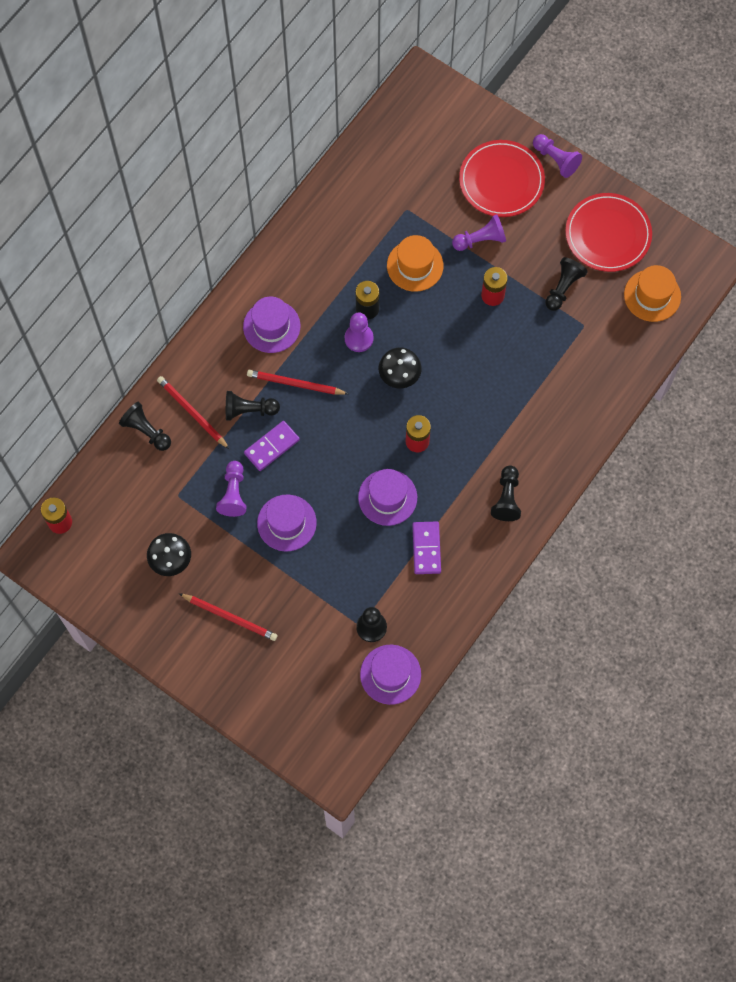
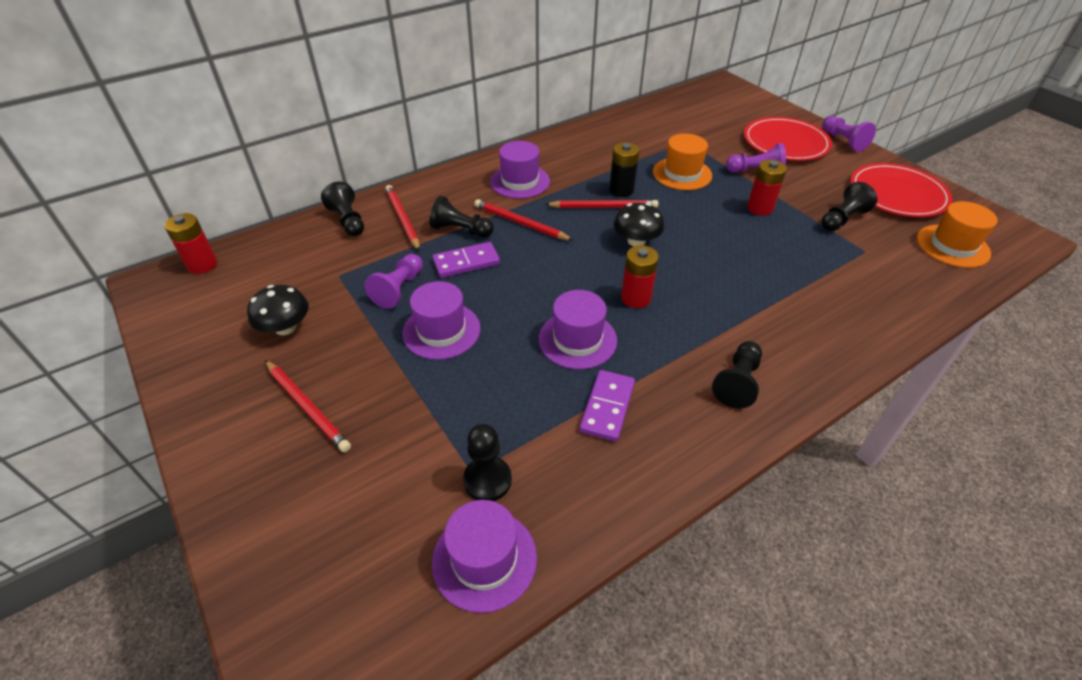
camera: 20 degrees right, 25 degrees down
purple pawn [345,313,374,352] -> red pencil [545,200,658,208]

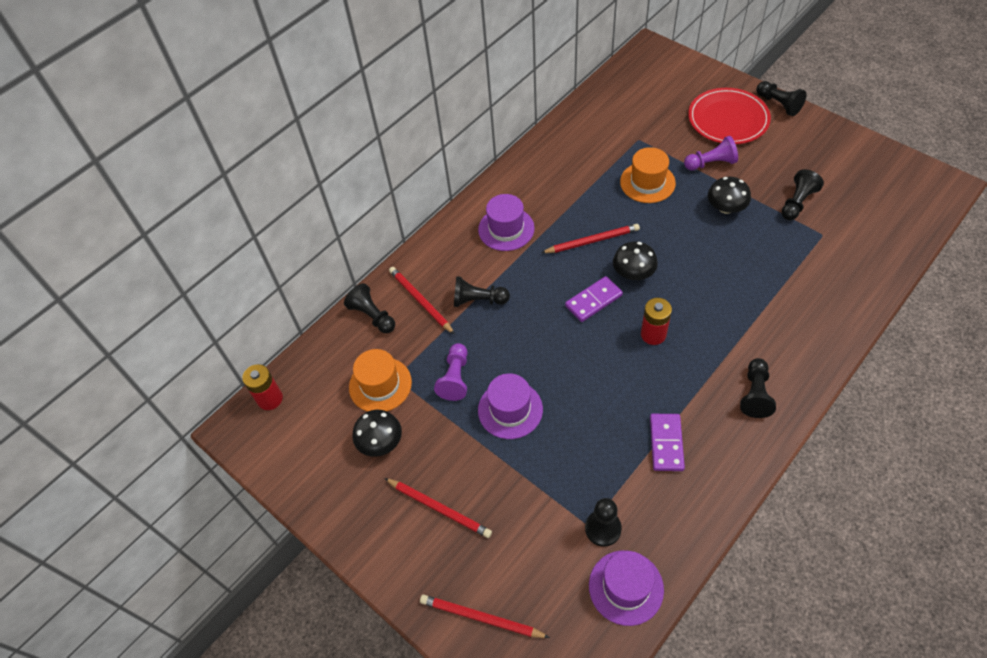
camera: 10 degrees left, 10 degrees up
purple domino [433,242,500,278] -> purple domino moved to [565,276,623,322]
red pencil [474,199,573,240] -> red pencil moved to [420,595,550,638]
purple hat [539,290,617,369] -> none
black battery [609,142,639,197] -> none
red battery [747,160,787,216] -> black mushroom [708,177,751,214]
purple pawn [822,116,876,152] -> black pawn [756,81,806,116]
red plate [850,163,953,217] -> none
orange hat [917,201,998,268] -> orange hat moved to [349,349,412,412]

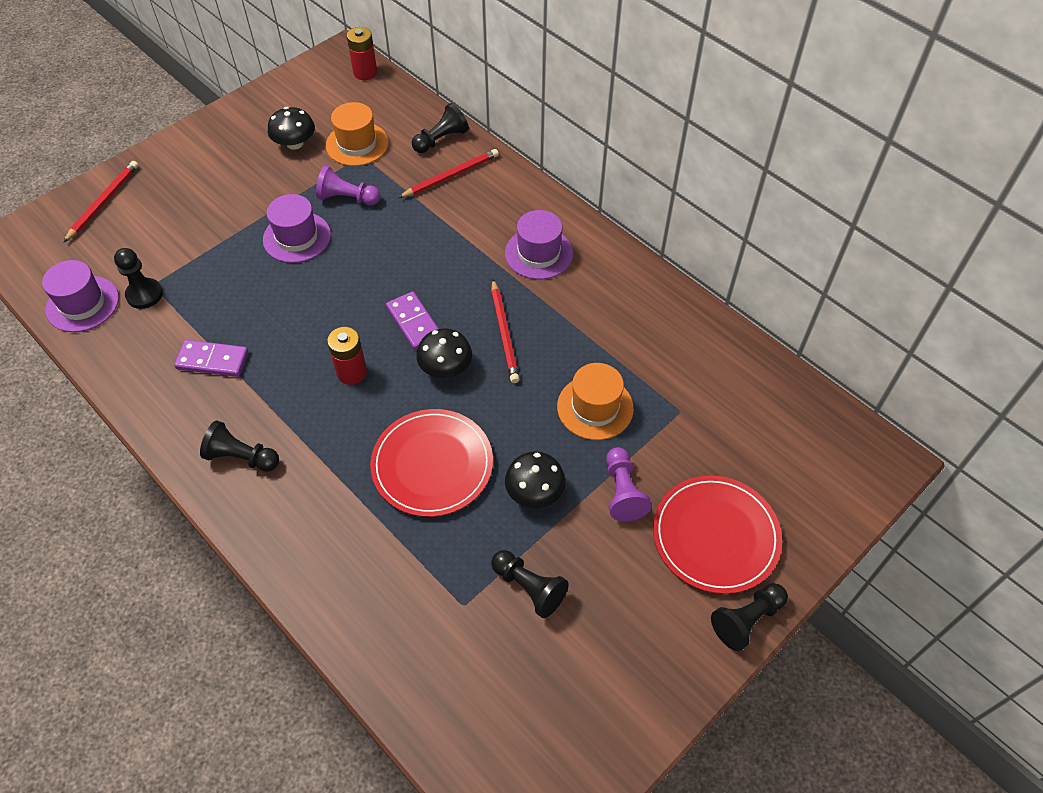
camera: 90 degrees right, 0 degrees up
red pencil [384,478,492,538] -> none
black pawn [454,276,510,307] -> none
none -> red plate [370,409,493,517]

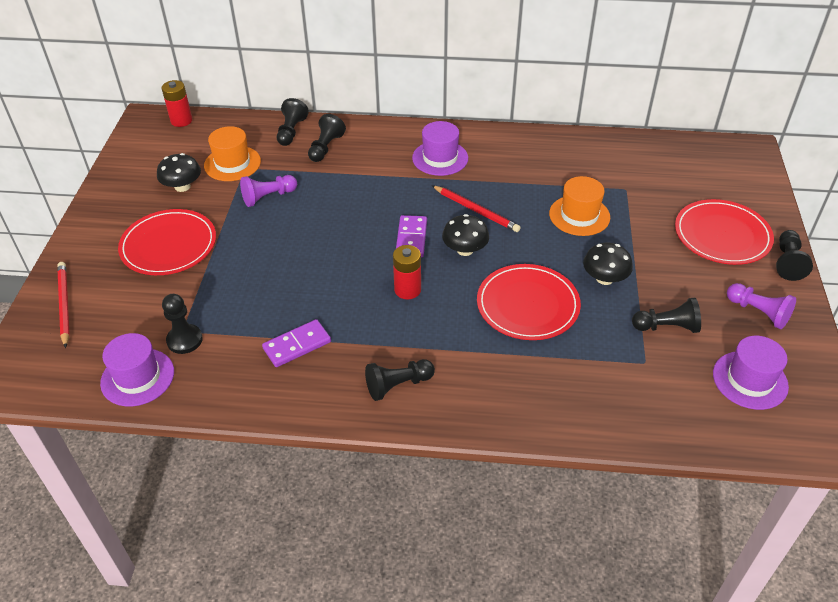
camera: 40 degrees left, 10 degrees down
purple hat [263,194,331,263] -> purple hat moved to [713,336,789,410]
purple domino [386,291,439,350] -> purple domino turned 75 degrees clockwise [396,215,427,258]
red pencil [398,149,499,198] -> black pawn [308,114,346,162]
purple pawn [606,447,651,522] -> purple pawn moved to [727,283,796,329]
none -> red plate [118,209,216,275]

